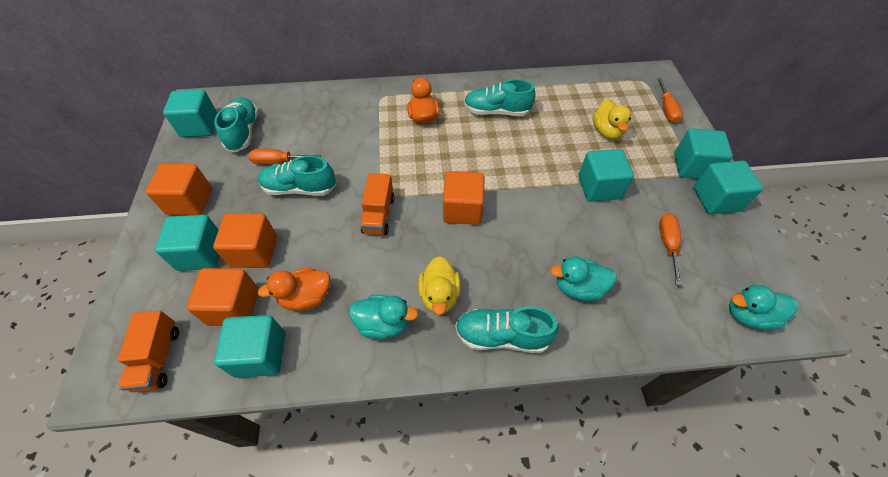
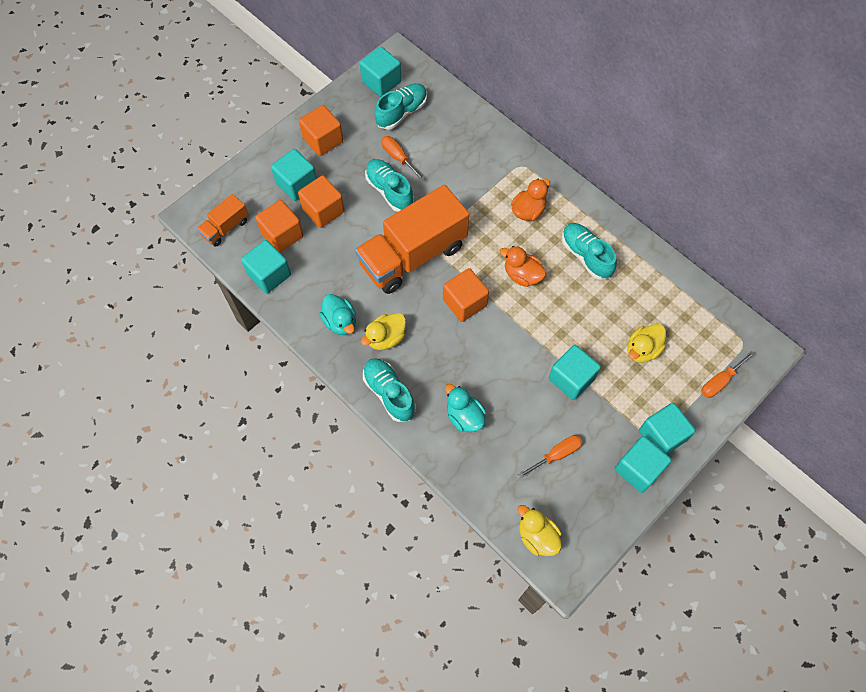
camera: 50 degrees right, 10 degrees up
orange duck [258,267,330,311] -> orange duck moved to [500,246,546,287]
orange truck [360,173,394,235] -> orange truck [355,185,469,294], size x2.15
turquoise duck [729,285,798,330] -> yellow duck [518,505,562,556]

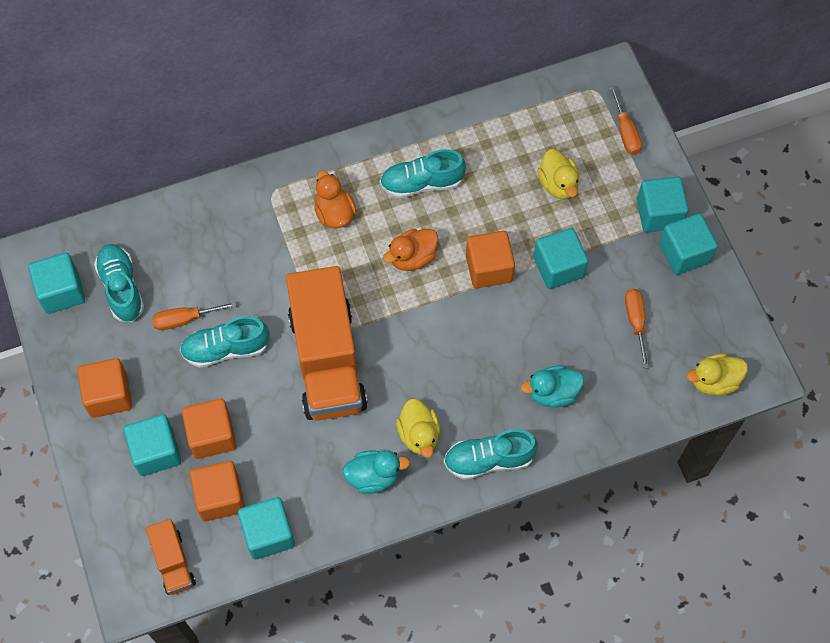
camera: 65 degrees left, 0 degrees up
orange cube [443,268,489,322] -> orange cube moved to [466,231,515,288]

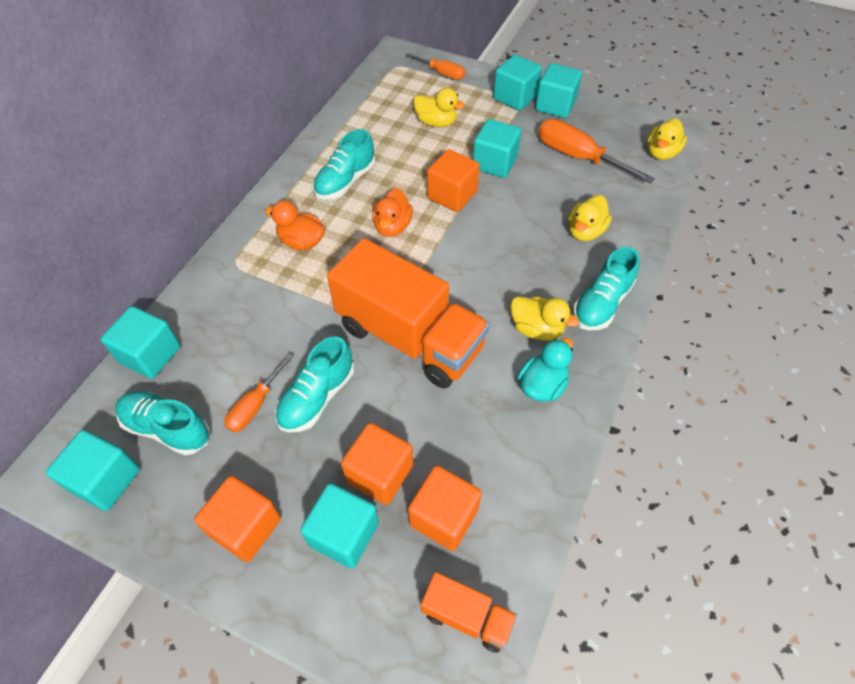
camera: 45 degrees left, 10 degrees down
turquoise cube [238,497,295,560] -> turquoise cube moved to [101,306,180,379]
turquoise duck [521,365,584,408] -> yellow duck [569,195,612,241]
orange screwdriver [625,289,649,369] -> orange screwdriver [538,119,655,184], size x1.68

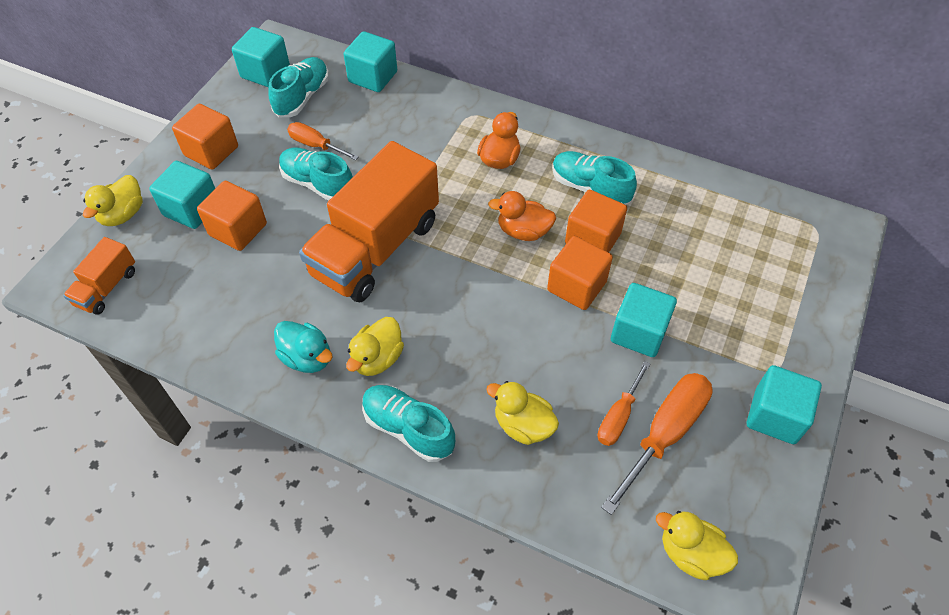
camera: 90 degrees right, 0 degrees up
orange screwdriver [406,53,465,80] -> orange screwdriver moved to [598,361,650,446]
orange cube [408,465,482,551] -> orange cube moved to [565,190,627,253]
yellow duck [413,88,465,128] -> yellow duck moved to [83,175,143,226]
turquoise cube [493,55,542,111] -> none

